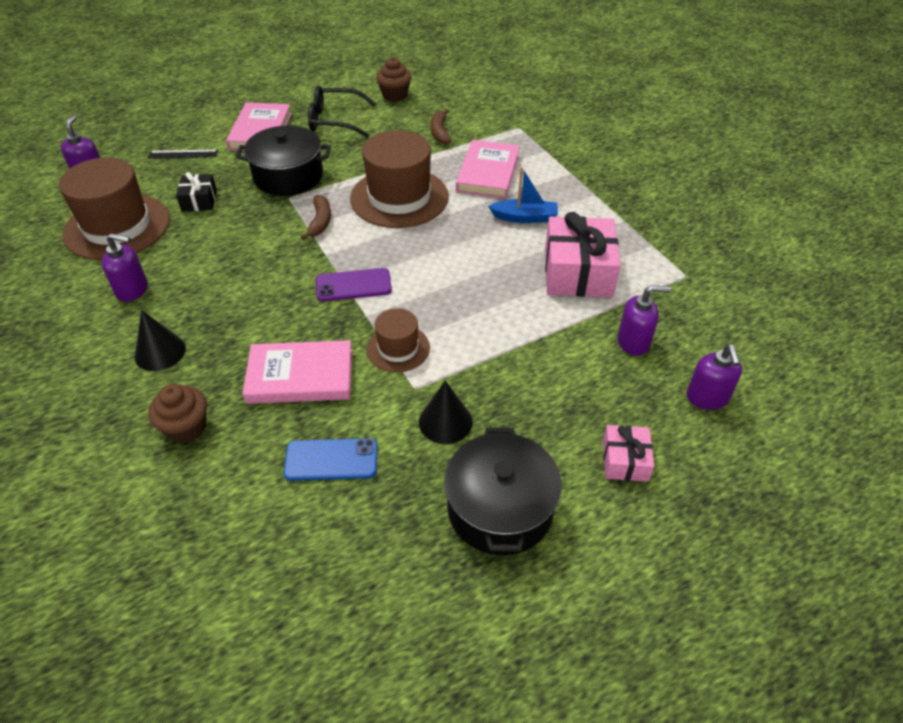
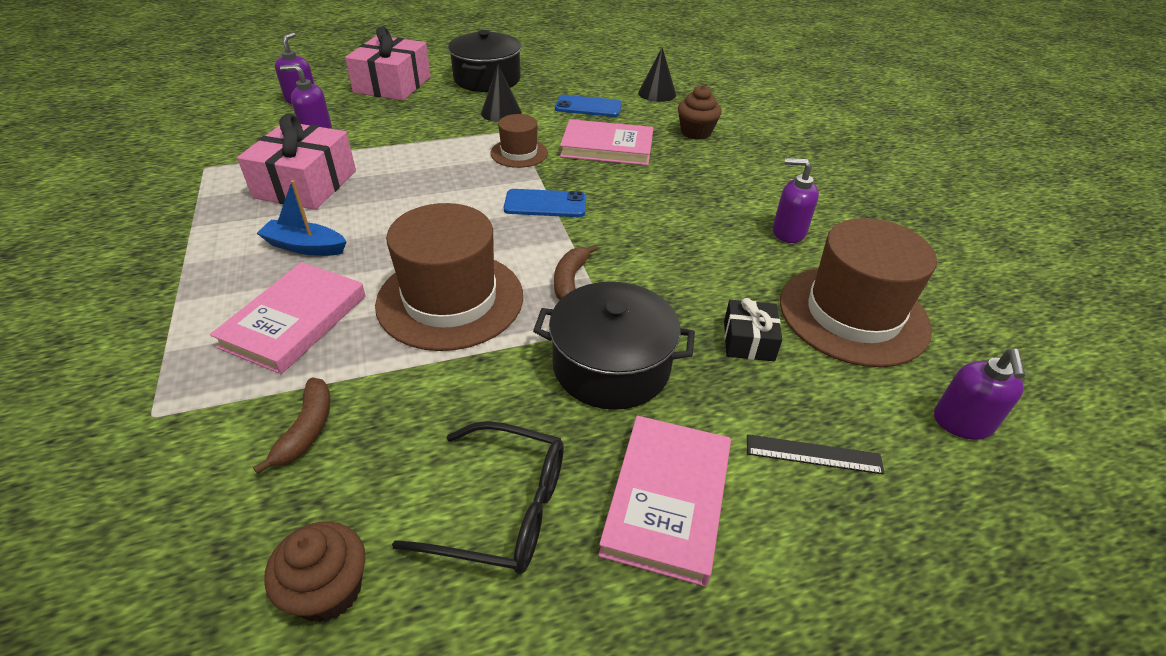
camera: 170 degrees left, 5 degrees down
black cone [134,310,186,371] -> black cone moved to [638,47,676,102]
purple phone [316,268,392,301] -> blue phone [504,189,586,217]
pink gift [603,425,654,482] -> pink gift [345,26,431,101], size x1.91

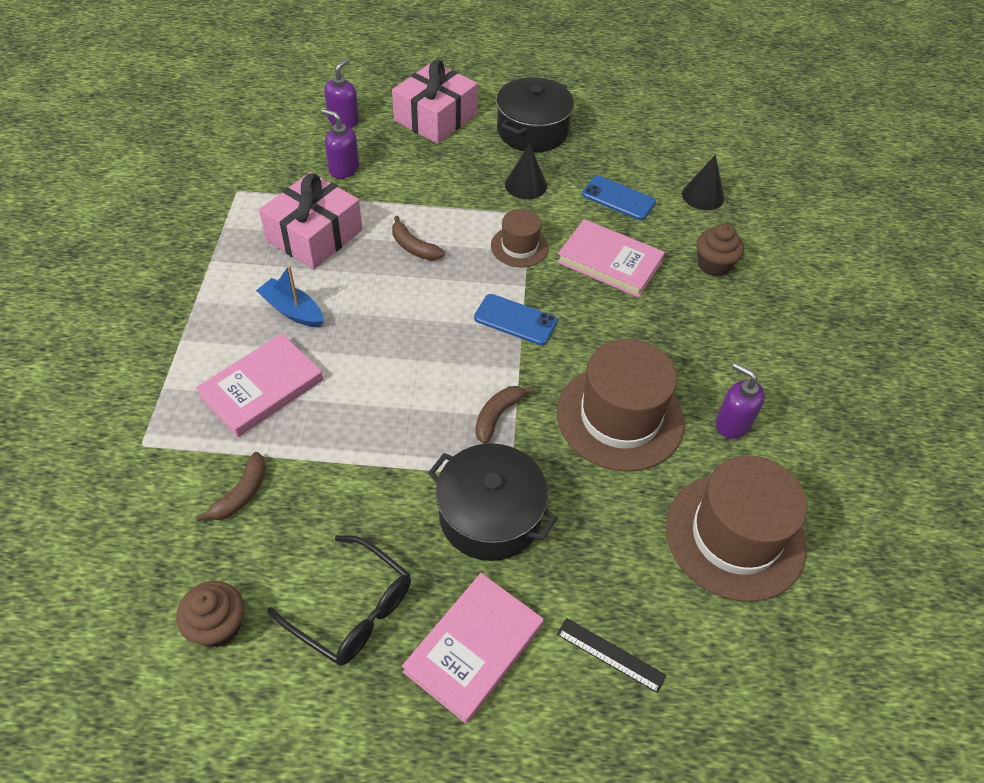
camera: 20 degrees right, 10 degrees up
brown hat [375,203,523,351] -> brown hat moved to [557,339,685,472]
black gift [724,298,782,361] -> none
purple soap dispenser [934,349,1025,440] -> none
none -> brown banana [392,216,445,260]

